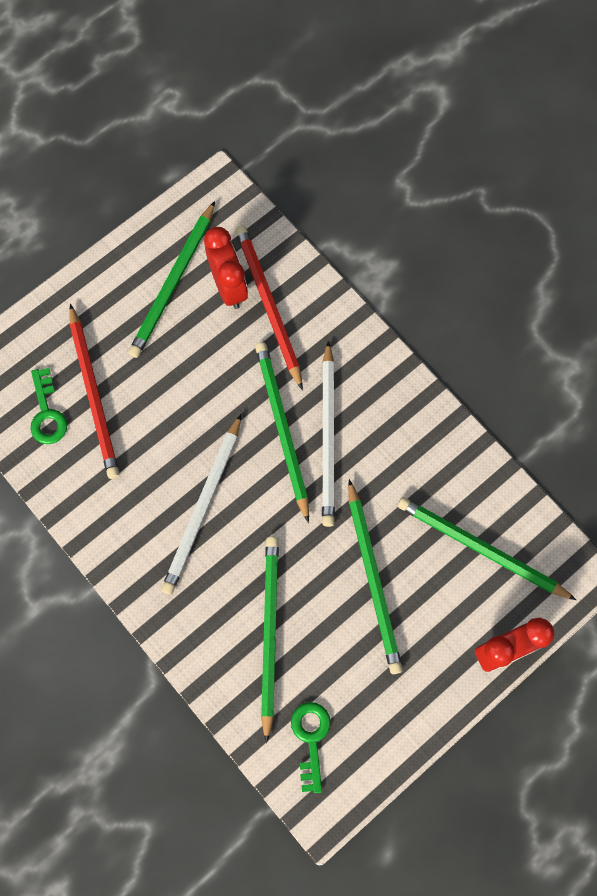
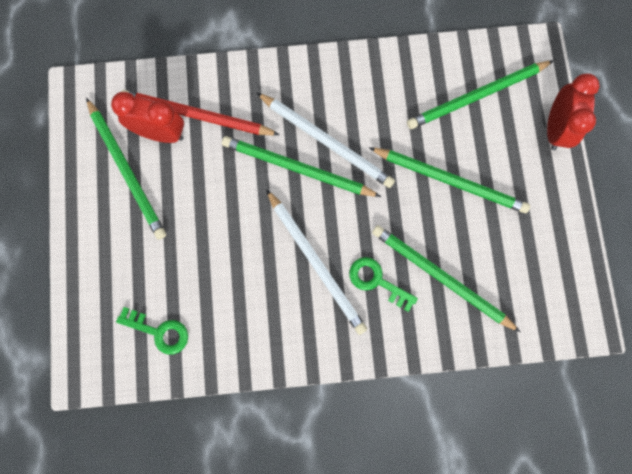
camera: 55 degrees left, 5 degrees up
red pencil [69,304,120,479] -> none
green key [291,702,331,793] -> green key moved to [349,257,418,312]

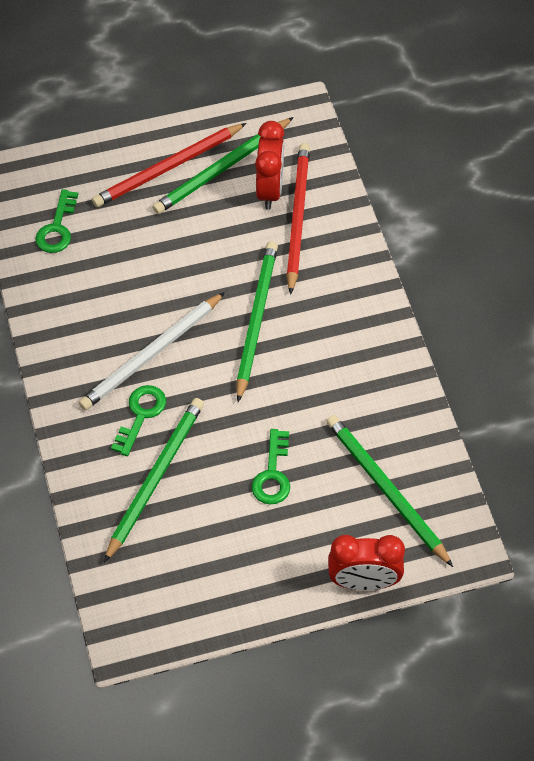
camera: 80 degrees right, 20 degrees down
white pencil [256,92,395,188] -> none
green pencil [369,147,530,213] -> green key [252,429,290,504]
none -> red pencil [92,123,247,207]

